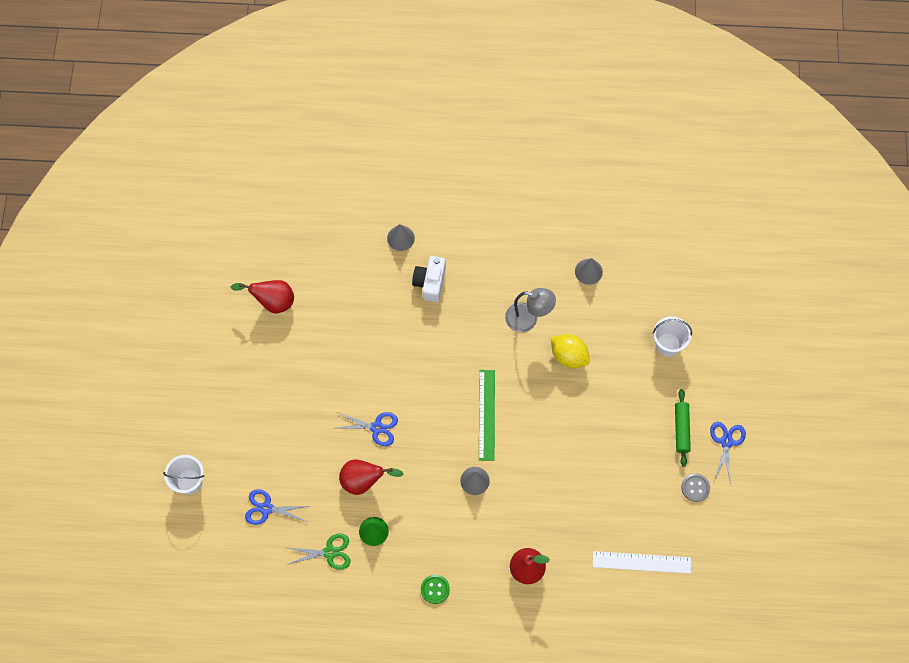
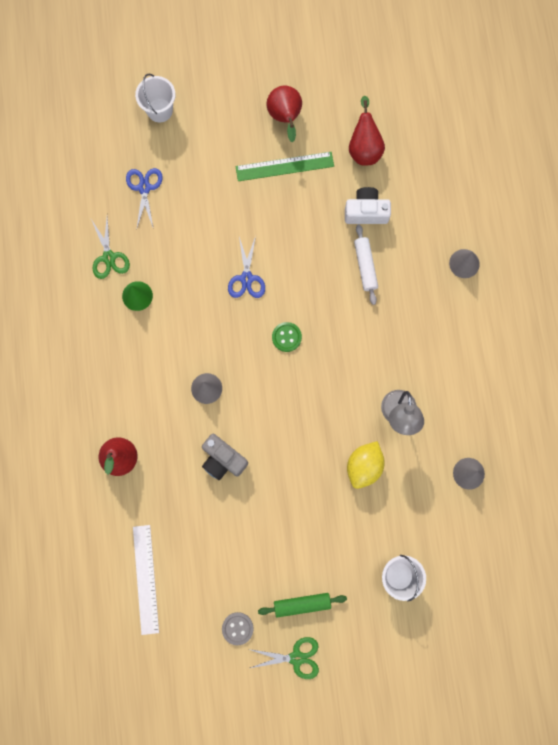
camera: 80 degrees right, 10 degrees up
red pear [339,459,403,495] -> red pear moved to [267,86,302,142]
white camera [412,256,446,302] -> white camera moved to [345,187,391,224]
green button [421,574,450,604] -> green button moved to [272,322,302,352]
green ruler [479,370,495,461] -> green ruler moved to [235,152,334,181]
blue scissors [710,422,746,484] -> green scissors [248,637,319,679]
none -> grey camera [202,434,248,480]
none -> white rolling pin [354,224,378,305]

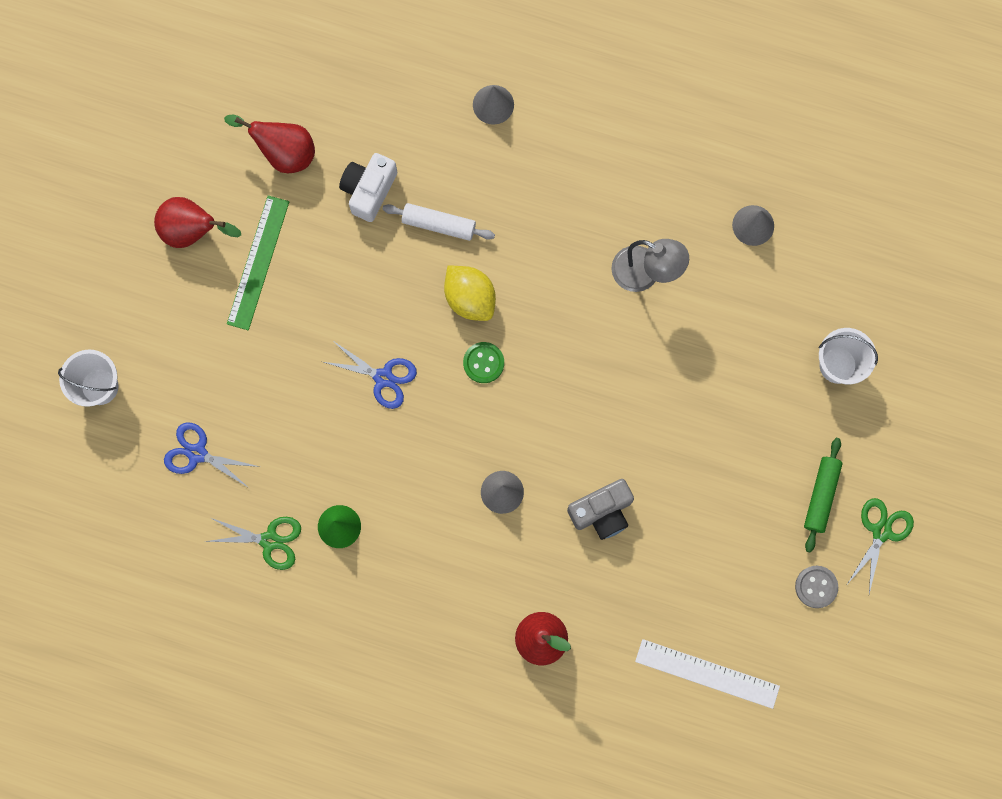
camera: 65 degrees left, 0 degrees up
yellow lemon [347,441,385,489] -> yellow lemon moved to [444,266,496,321]

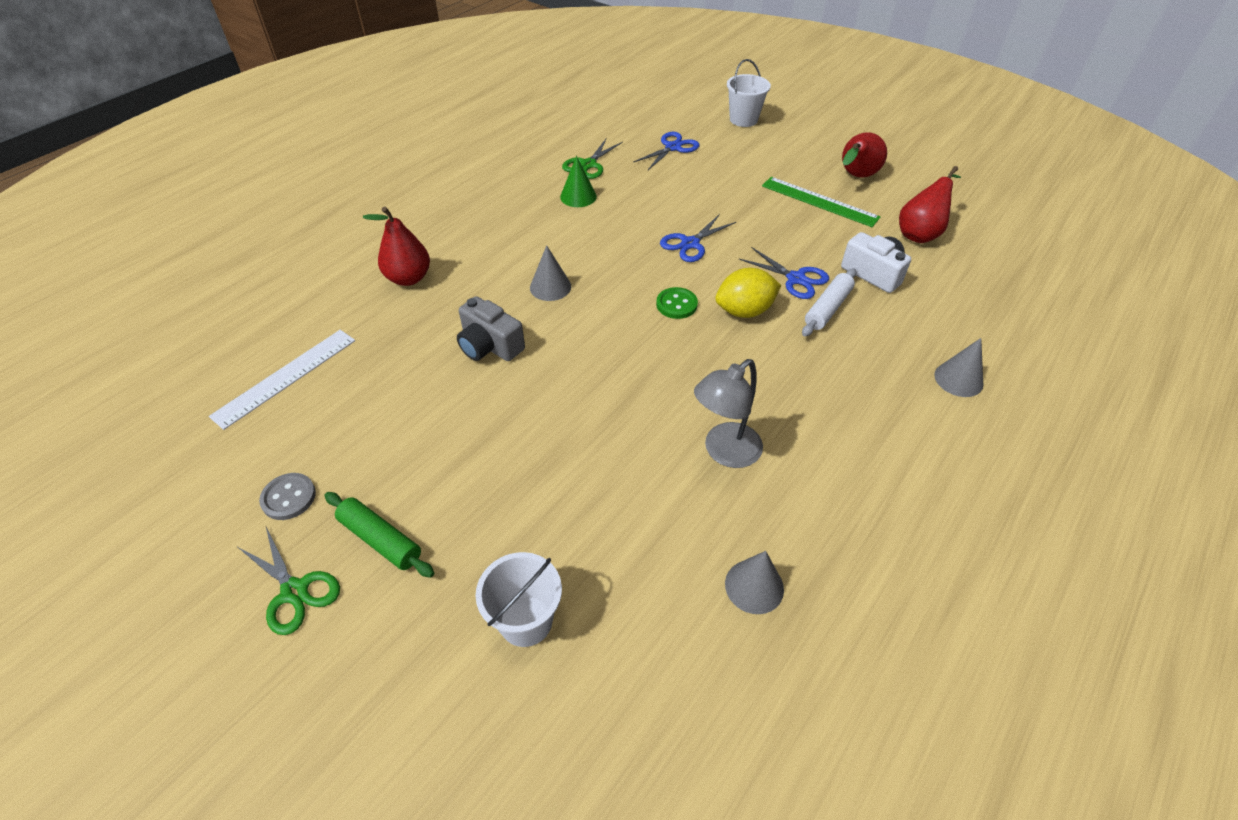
camera: 110 degrees right, 30 degrees down
grey camera [567,479,634,540] -> grey camera turned 45 degrees counterclockwise [457,296,525,361]
none -> blue scissors [739,247,829,299]

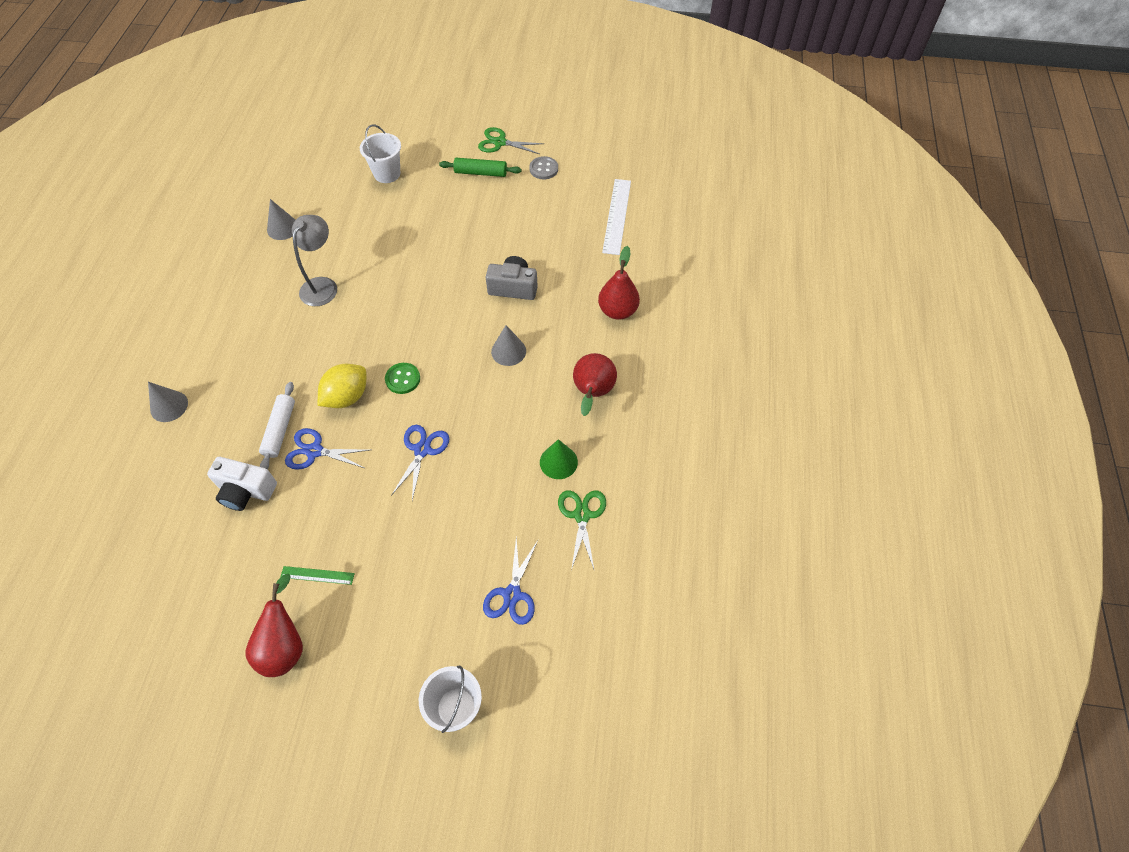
camera: 150 degrees right, 10 degrees up
green ruler [762,177,880,227] -> green ruler [280,566,355,585], size x0.54
red pear [899,166,961,243] -> red pear moved to [573,353,617,416]

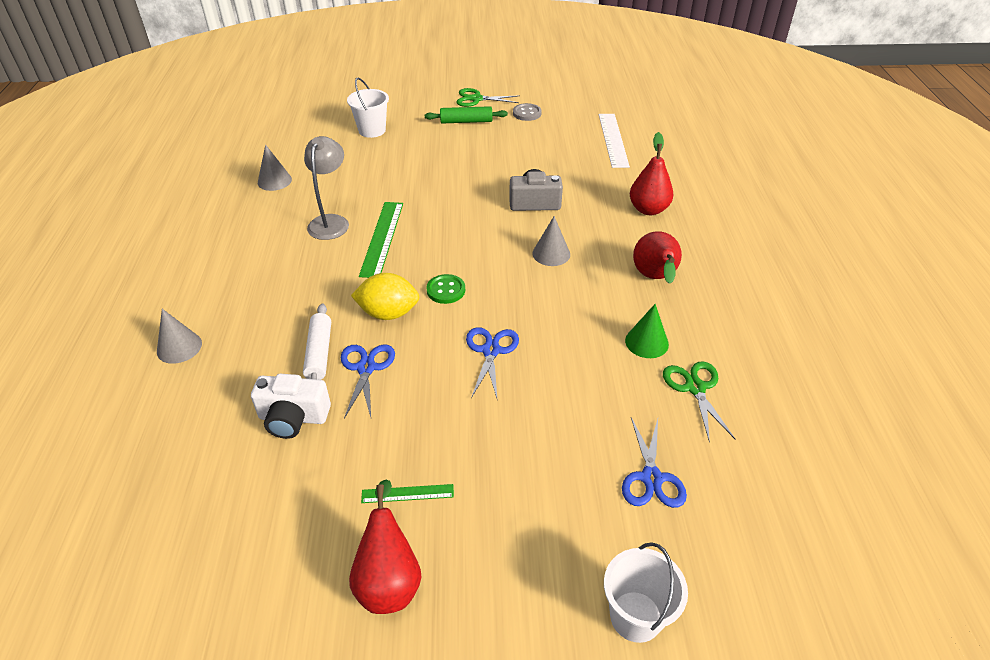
camera: 10 degrees left, 15 degrees down
blue scissors [285,428,369,470] -> blue scissors turned 90 degrees clockwise [341,345,395,419]
yellow lemon [318,364,366,408] -> yellow lemon turned 60 degrees clockwise [351,273,419,320]
none -> green ruler [359,202,403,278]

